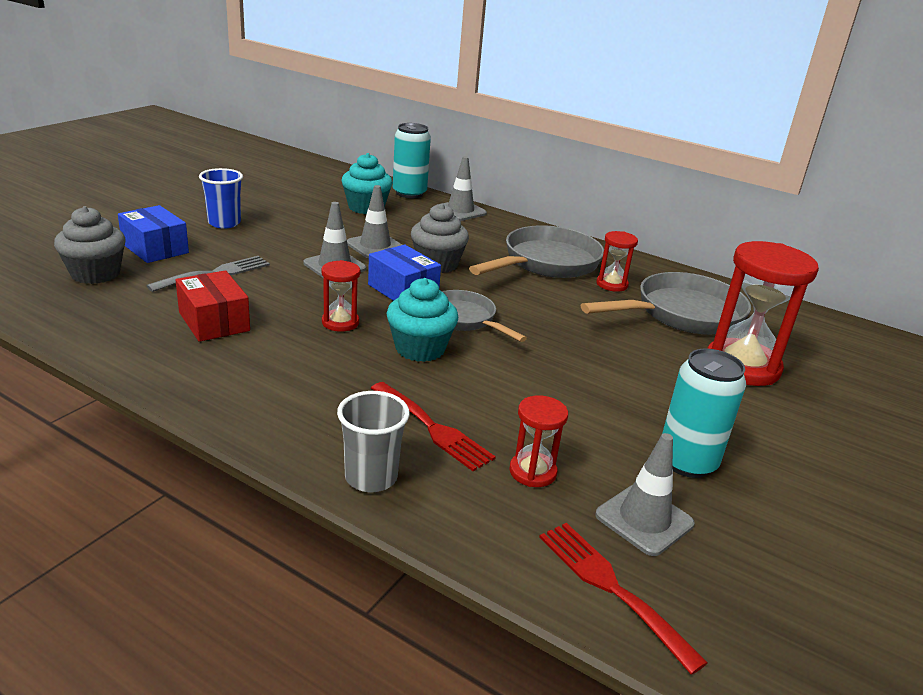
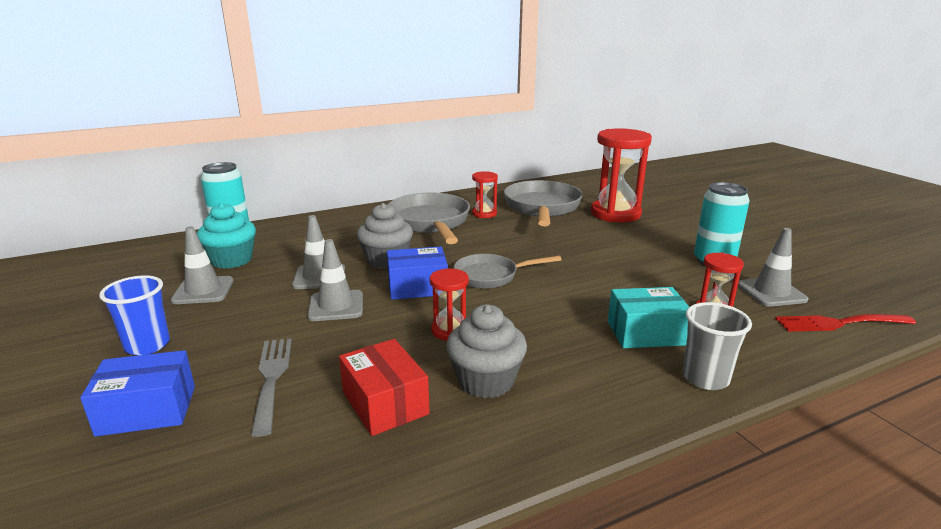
camera: 55 degrees left, 5 degrees down
grey cupcake [54,206,126,284] -> grey cupcake moved to [446,304,527,399]
red box [176,270,250,342] -> red box turned 60 degrees clockwise [339,339,430,436]
red fork [371,382,496,471] -> turquoise box [608,287,689,348]
turquoise cupcake [387,278,458,362] -> none
grey traffic cone [437,156,487,221] -> grey traffic cone moved to [171,226,234,304]

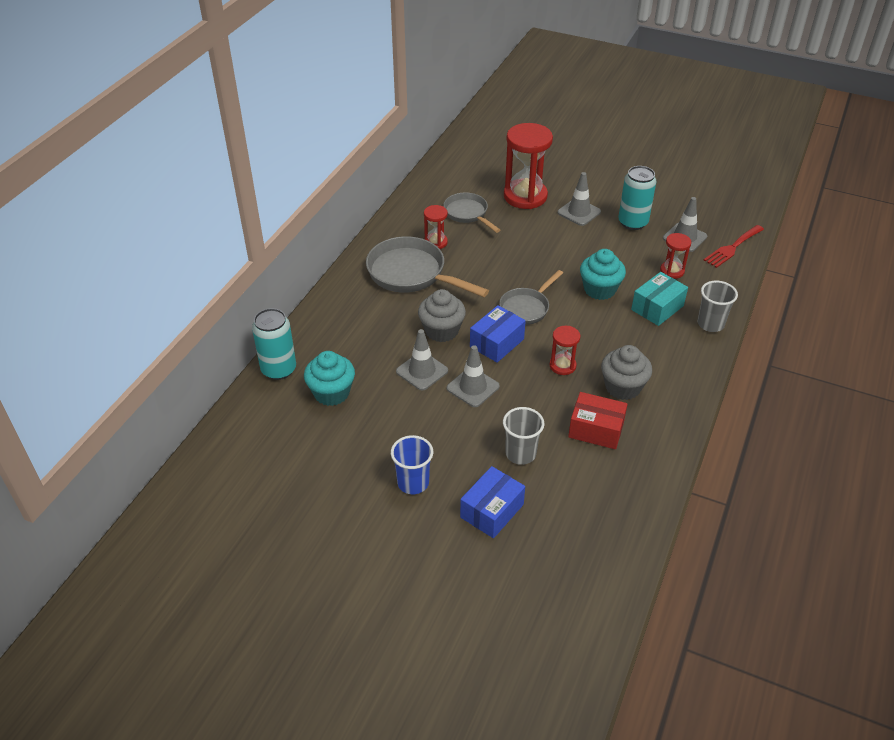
camera: 40 degrees left, 20 degrees up
grey traffic cone [171,226,234,304] -> grey traffic cone moved to [557,172,601,226]
grey fork [251,338,292,437] -> grey cup [503,407,545,465]
grey pan [504,180,583,226] -> grey pan [443,193,500,233], size x0.61
none -> turquoise cupcake [580,249,626,300]

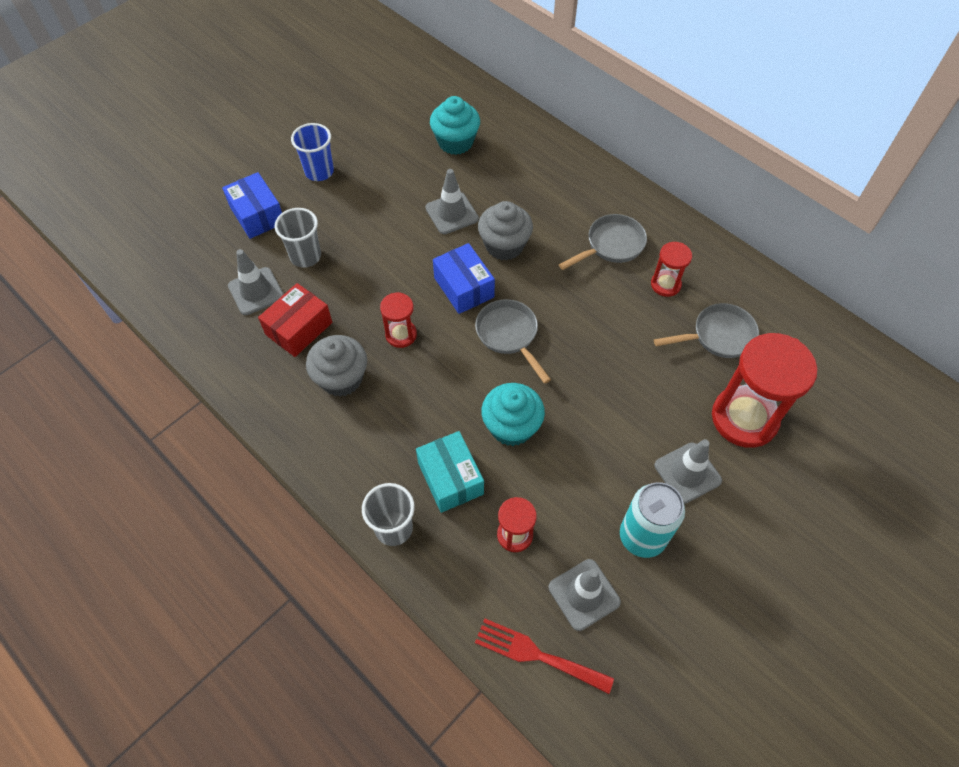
camera: 110 degrees right, 15 degrees up
turquoise can [252,308,296,380] -> none
grey pan [366,237,489,297] -> grey pan [559,214,647,270], size x0.61
grey traffic cone [447,345,500,407] -> grey traffic cone moved to [228,249,284,315]
red fork [704,225,764,268] -> red fork turned 45 degrees counterclockwise [475,618,614,694]

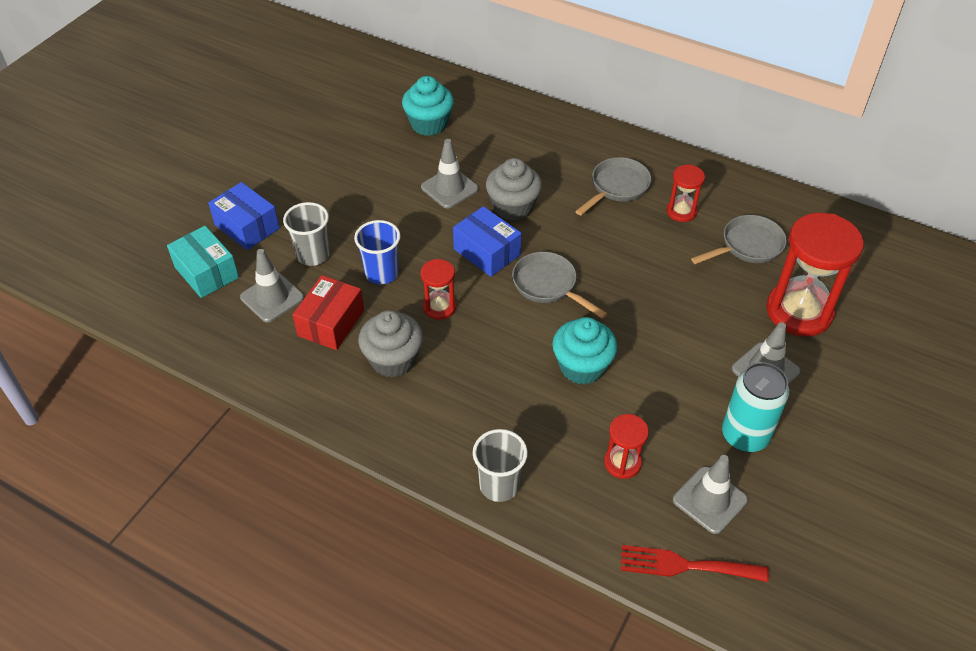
camera: 15 degrees left, 10 degrees down
blue cup [291,123,334,181] -> blue cup moved to [354,220,401,284]
turquoise box [416,431,484,513] -> turquoise box moved to [167,226,239,298]

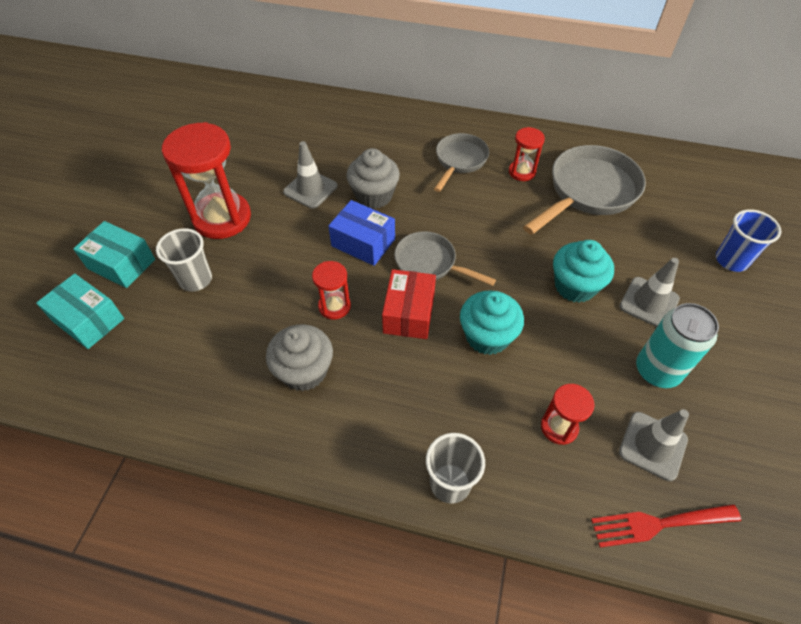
camera: 15 degrees left, 5 degrees up
blue box [208,182,280,250] -> turquoise box [73,221,155,288]
grey traffic cone [240,249,304,322] -> none
red box [293,275,364,350] -> red box moved to [382,269,436,339]
blue cup [354,220,401,284] -> blue cup moved to [716,209,781,272]
turquoise cupcake [402,76,454,136] -> turquoise cupcake moved to [553,240,614,303]
grey pan [691,215,787,264] -> grey pan [523,145,646,235], size x1.64
red hourglass [766,213,864,336] -> red hourglass moved to [162,122,251,239]

